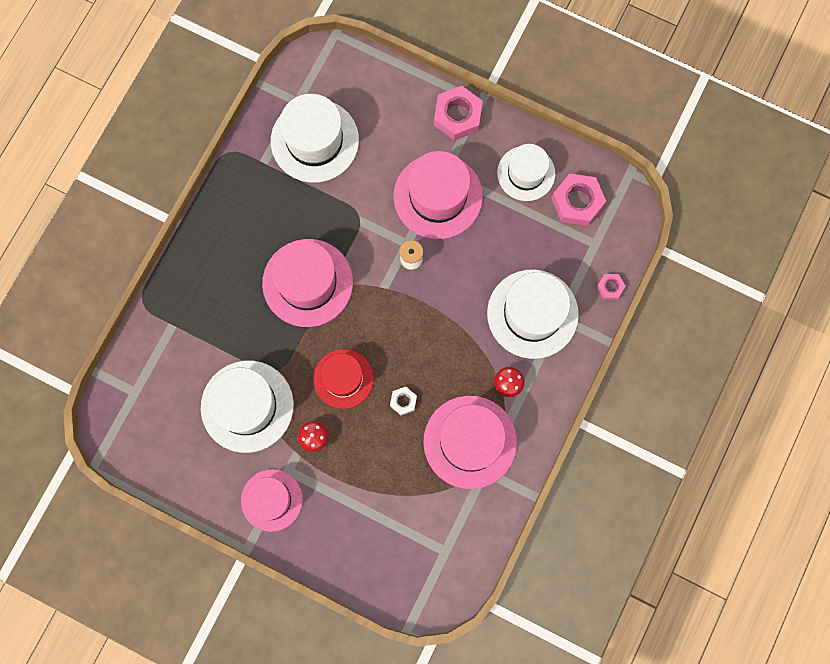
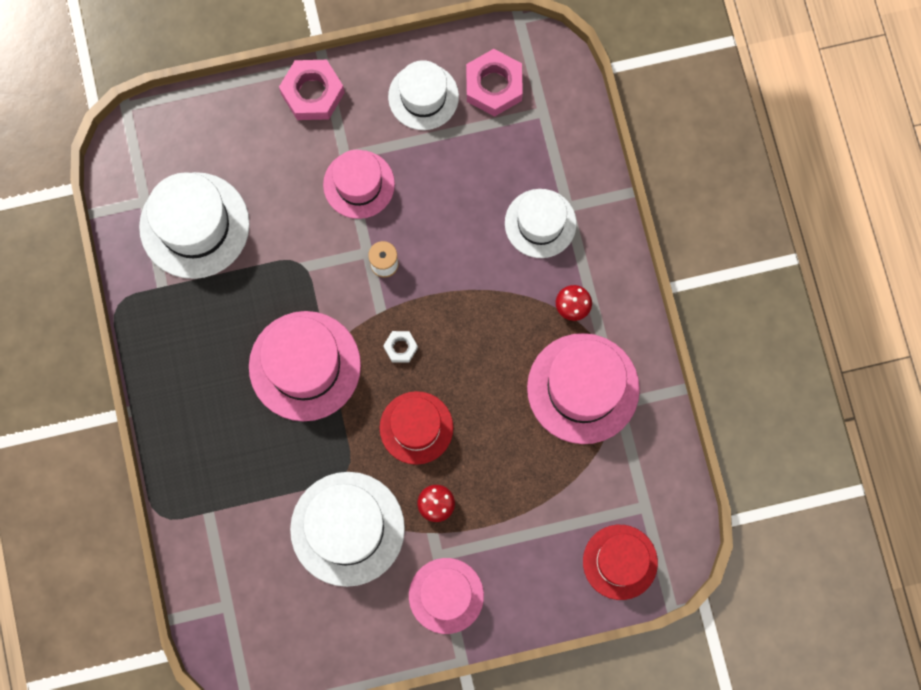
camera: 40 degrees left, 0 degrees up
white nut [390,387,417,415] -> white nut moved to [383,331,418,363]
pink hat [394,151,483,239] -> pink hat [323,150,395,219], size x0.65
white hat [487,269,579,359] -> white hat [505,189,577,258], size x0.65
pink nut [596,274,626,300] -> none
none -> red hat [583,525,658,600]

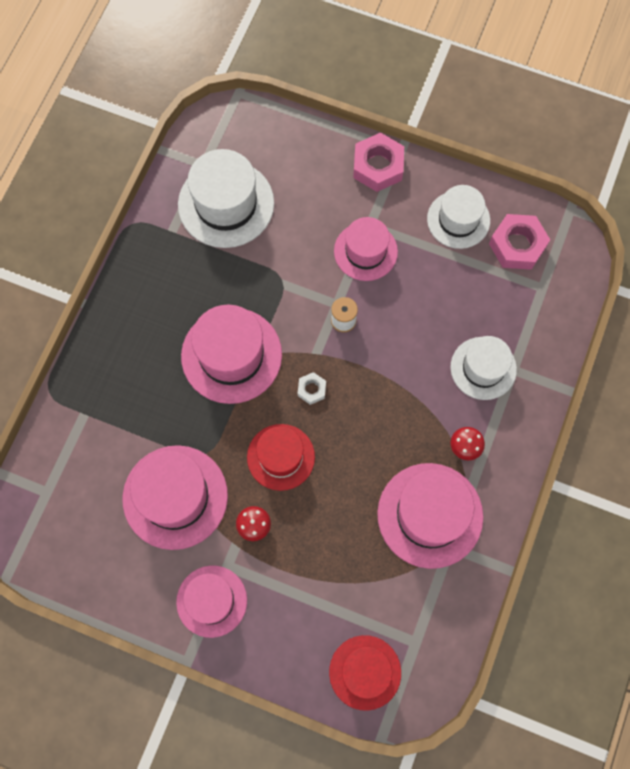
camera: 35 degrees right, 5 degrees down
white hat [290,472,405,587] -> pink hat [122,445,228,550]

